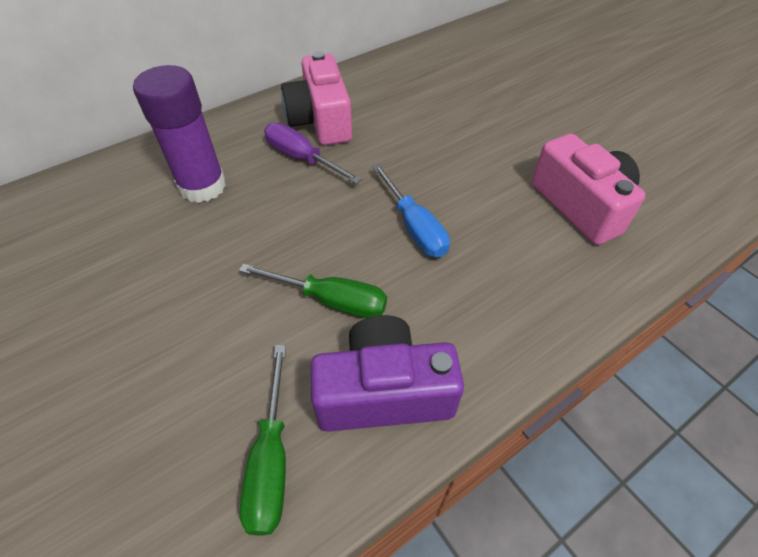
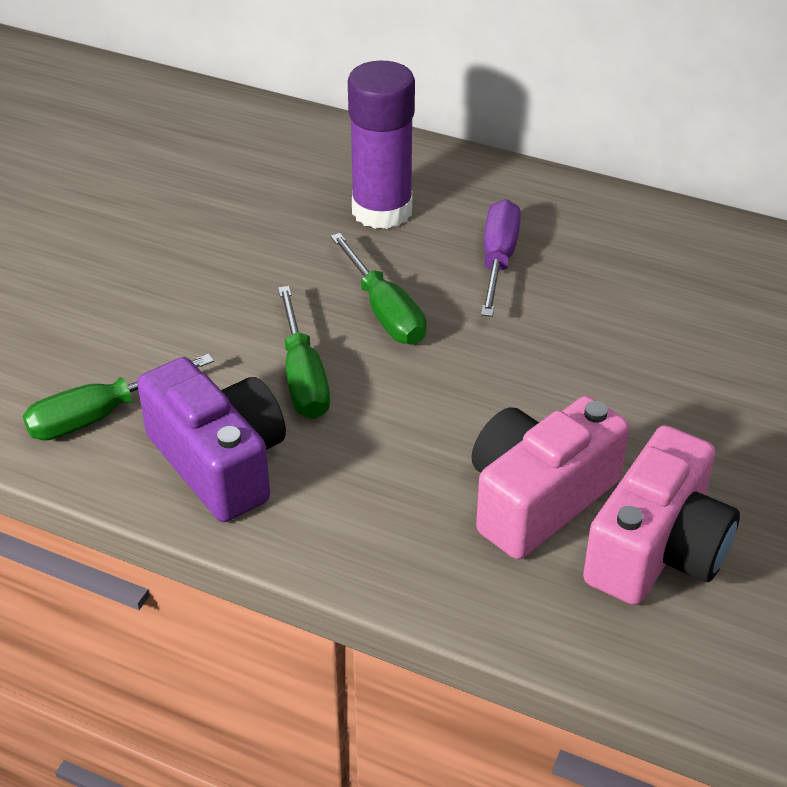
camera: 60 degrees right, 10 degrees down
pink camera [281,51,352,145] -> pink camera moved to [471,396,629,559]
blue screwdriver [372,164,450,258] -> none
none -> green screwdriver [330,233,426,345]

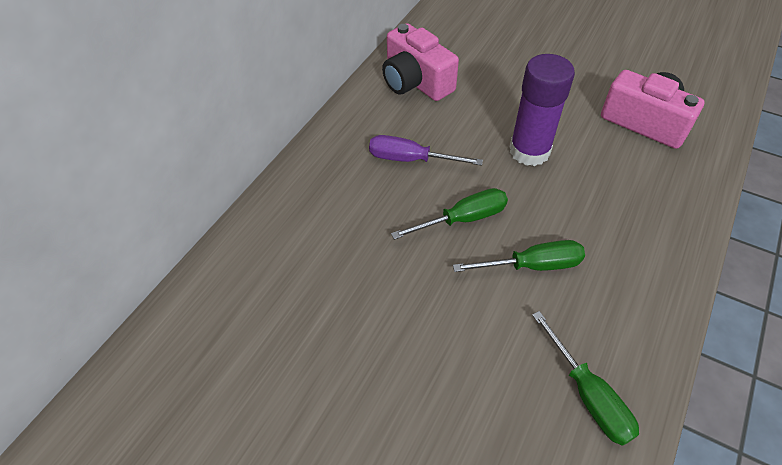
camera: 85 degrees left, 10 degrees up
purple camera [137,357,286,522] -> none
purple glue stick [348,61,415,229] -> purple glue stick moved to [509,54,575,166]
pink camera [471,396,629,559] -> pink camera moved to [382,23,459,101]

